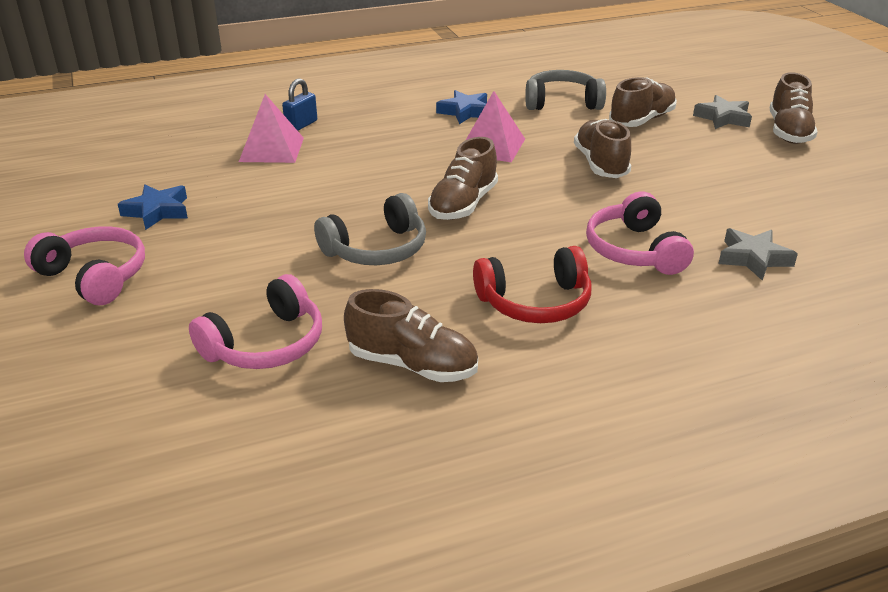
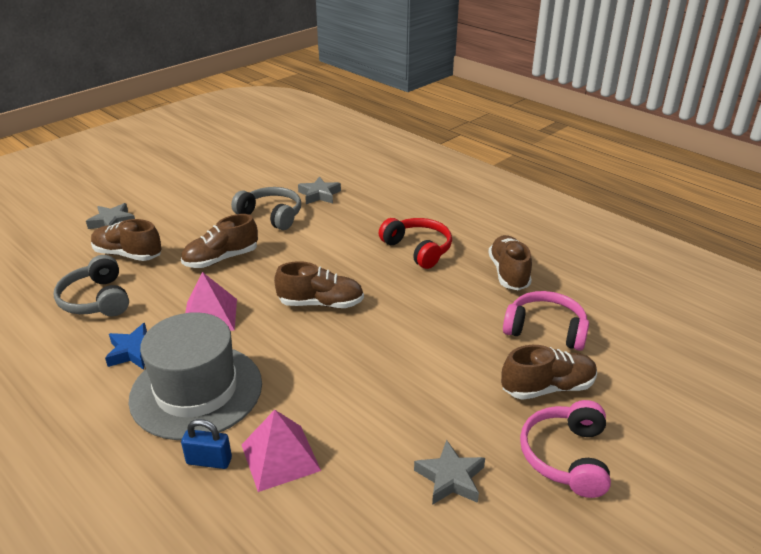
camera: 115 degrees left, 0 degrees up
blue star [118,184,188,230] -> grey star [414,440,485,505]
grey headphones [314,193,426,265] -> grey headphones moved to [231,187,301,230]
pink headphones [586,191,694,275] -> none
brown shoe [769,72,818,144] -> brown shoe moved to [501,345,597,400]
none -> grey hat [128,312,262,440]

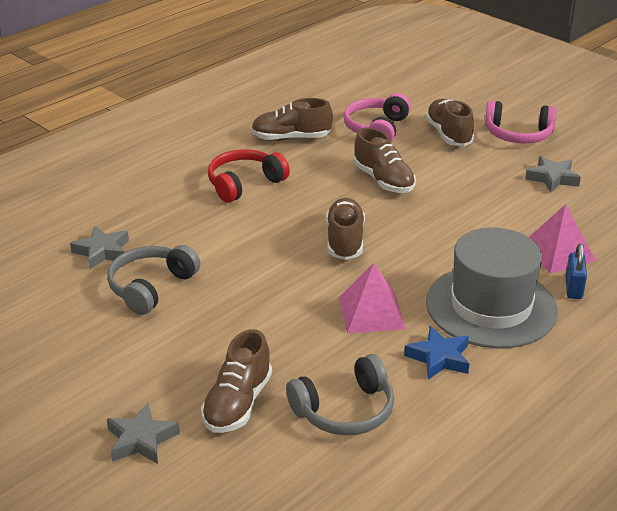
camera: 90 degrees left, 0 degrees up
brown shoe [181,214,258,268] -> brown shoe moved to [354,127,416,193]

